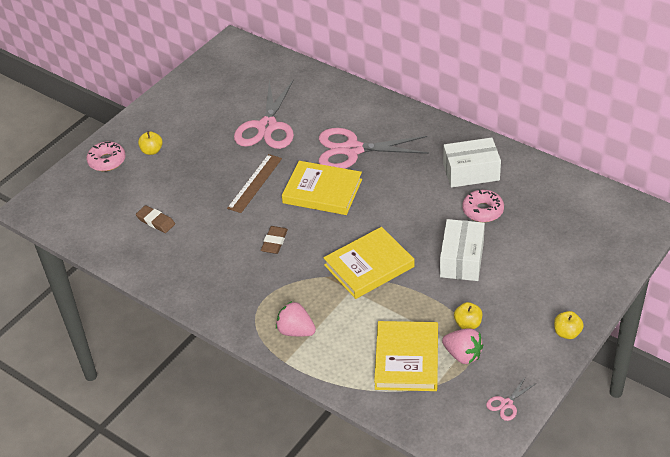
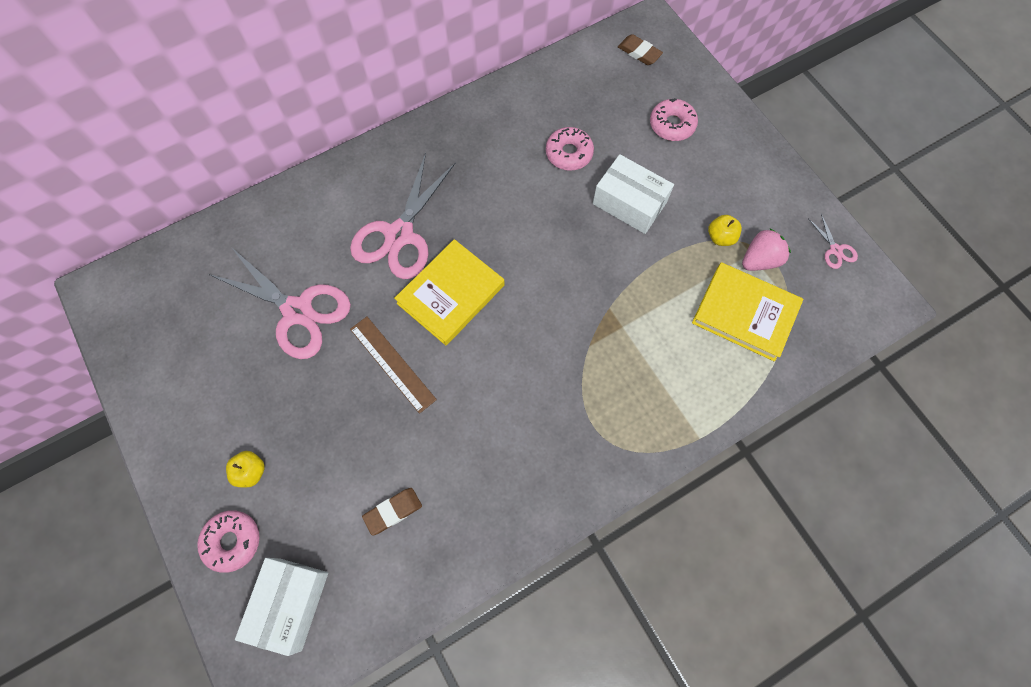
camera: 70 degrees left, 25 degrees up
brown eraser [261,226,288,254] -> brown eraser moved to [618,34,663,65]
pink strawberry [276,301,316,337] -> none
yellow book [323,227,414,299] -> none
white box [443,138,501,188] -> white box moved to [235,558,328,656]
yellow apple [554,311,584,339] -> none
none -> pink donut [650,98,698,141]

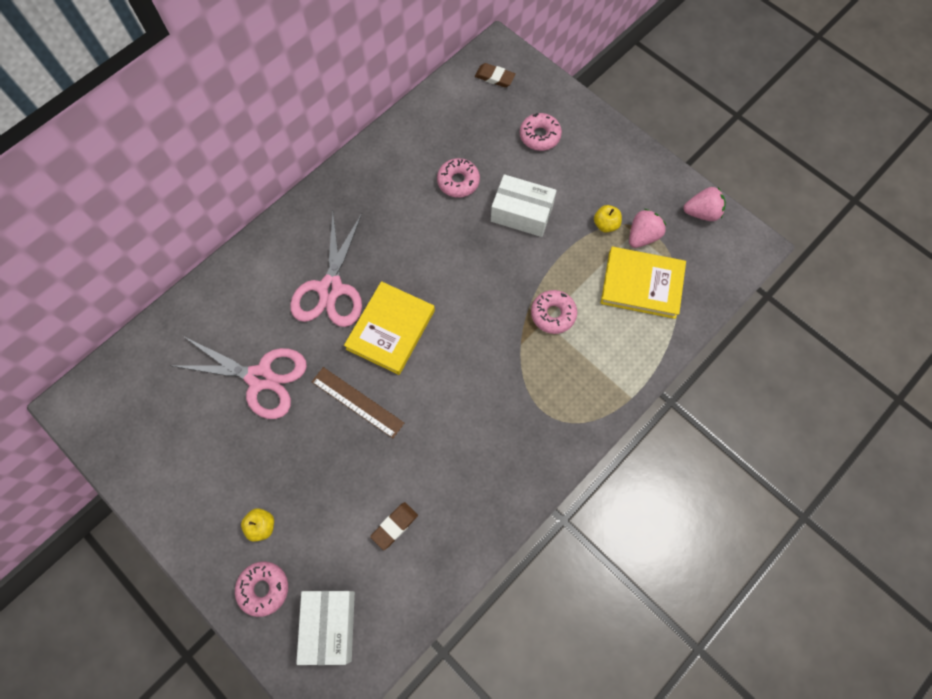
camera: 15 degrees left, 0 degrees up
pink scissors [808,214,858,269] -> pink strawberry [683,187,726,221]
none -> pink donut [531,290,577,334]

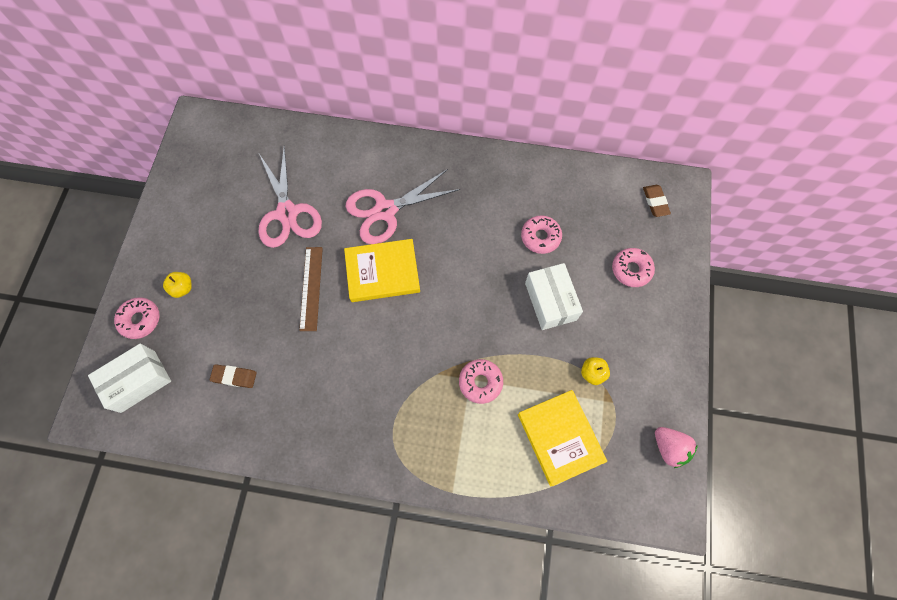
camera: 55 degrees right, 0 degrees up
pink strawberry [629,209,666,248] -> none

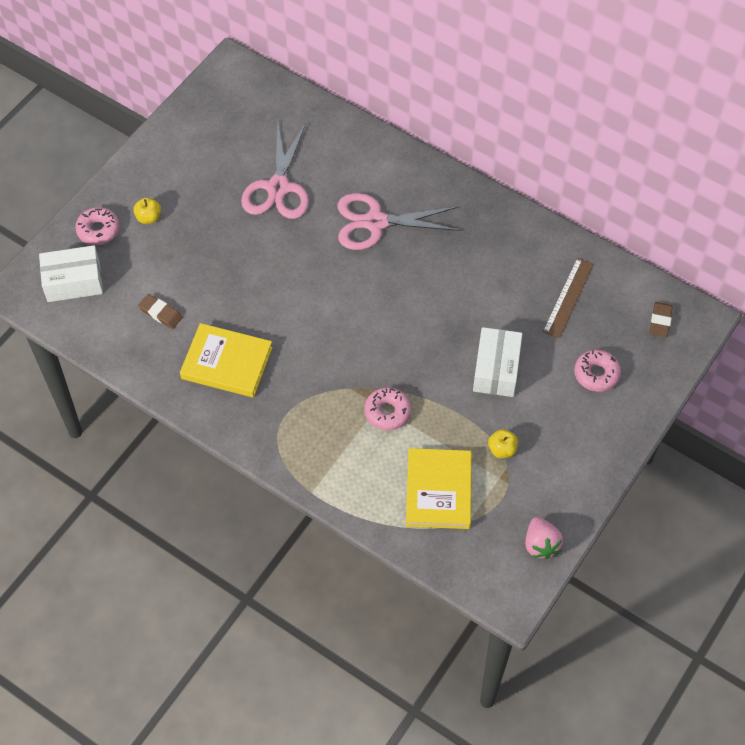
camera: 25 degrees right, 10 degrees down
brown ruler [299,247,323,331] -> brown ruler moved to [543,258,594,338]
yellow book [344,239,420,302] -> yellow book moved to [180,323,273,397]
pink donut [521,215,562,254] -> none

